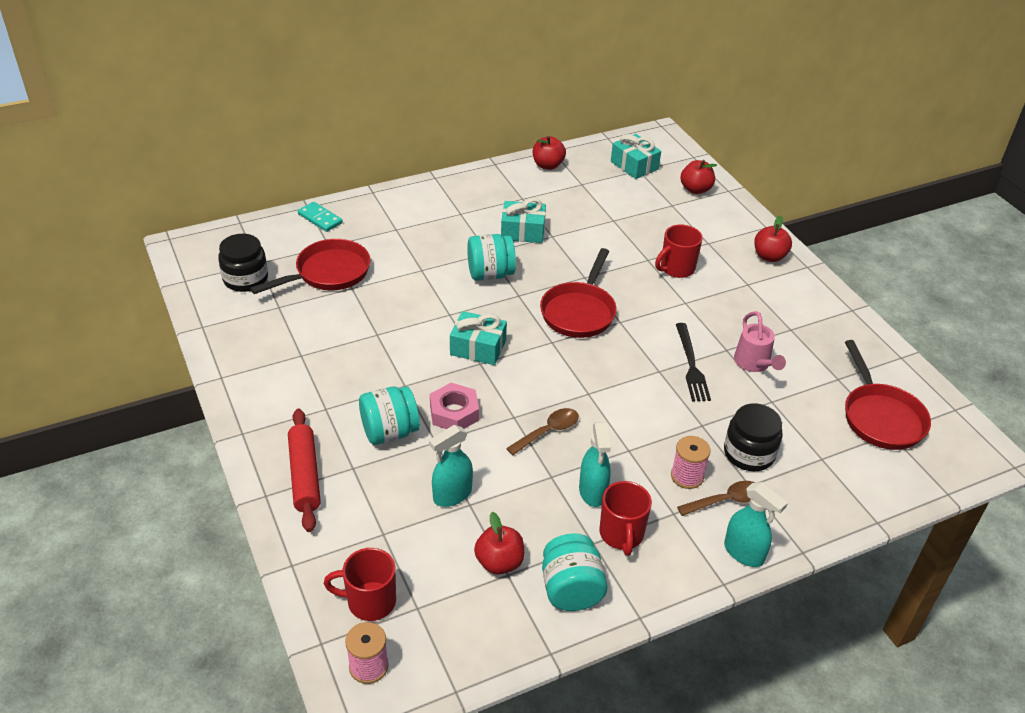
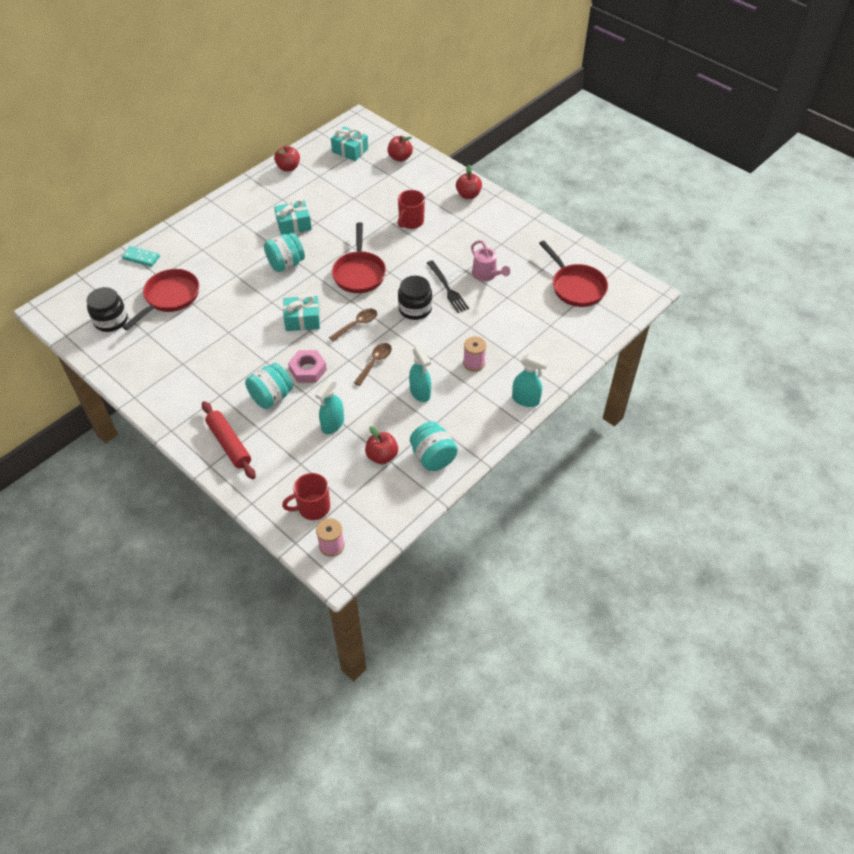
camera: 20 degrees left, 10 degrees up
red mug [600,481,652,556] -> none
brown spoon [677,481,755,516] -> brown spoon moved to [329,309,377,342]
black jar [724,403,783,471] -> black jar moved to [398,276,432,320]

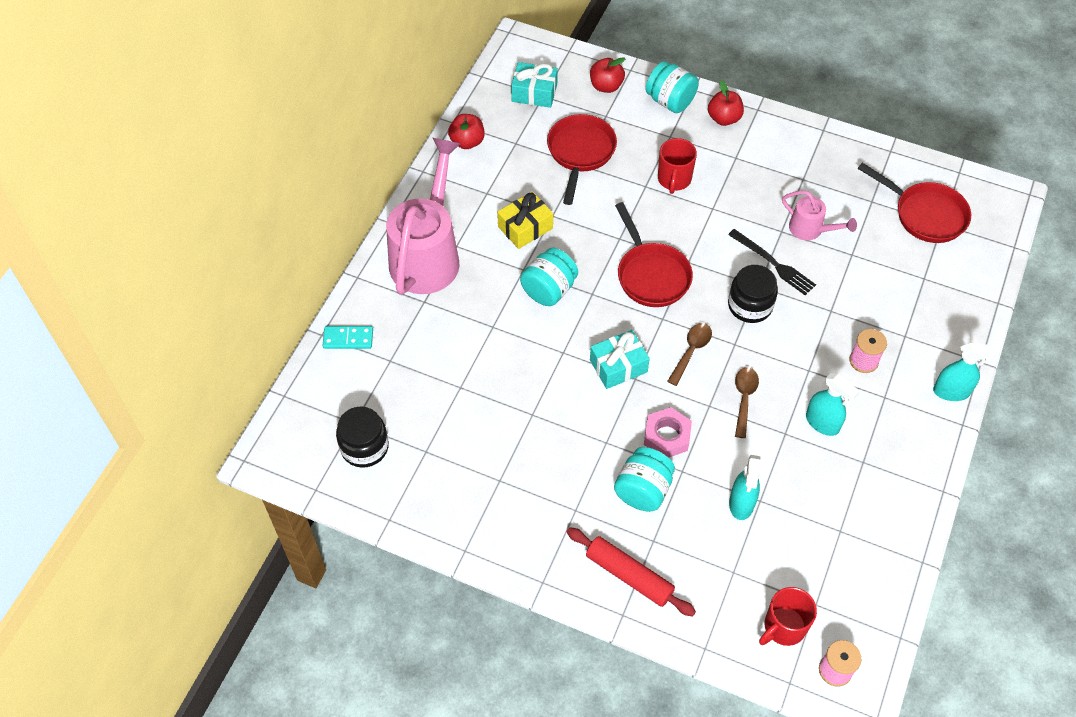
camera: 20 degrees left, 5 degrees up
red pan [122,269,199,330] -> red pan moved to [547,114,617,205]
turquoise gift [274,199,312,235] -> yellow gift [497,191,553,249]
red apple [365,426,398,464] -> none
turquoise jar [410,421,458,471] -> turquoise jar moved to [646,61,699,113]
none -> pink watering can [386,138,461,295]

